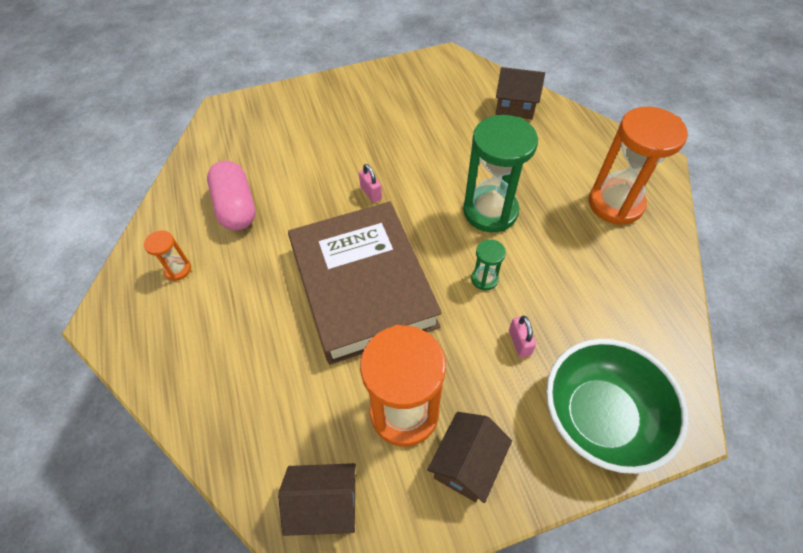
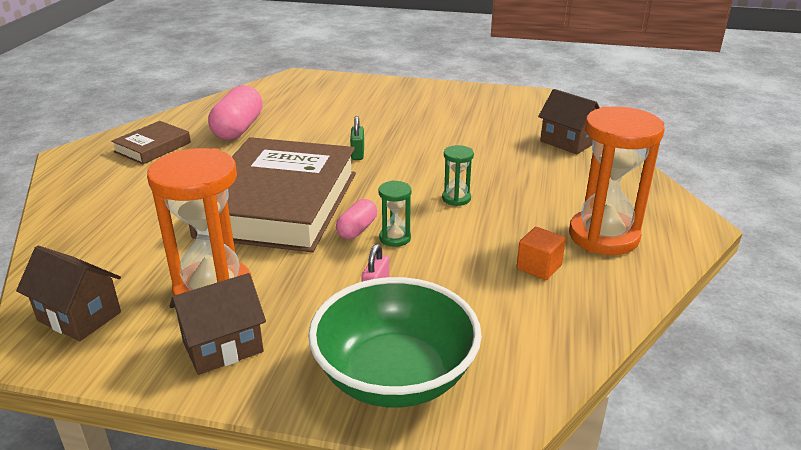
camera: 30 degrees right, 25 degrees down
orange hourglass [144,230,191,281] -> brown book [111,121,191,164]
pink padlock [359,164,382,203] -> green padlock [350,116,364,160]
green hourglass [463,115,538,232] -> green hourglass [442,145,474,206], size x0.46
none -> pink capsule [336,199,377,239]
none -> orange cube [517,227,566,280]

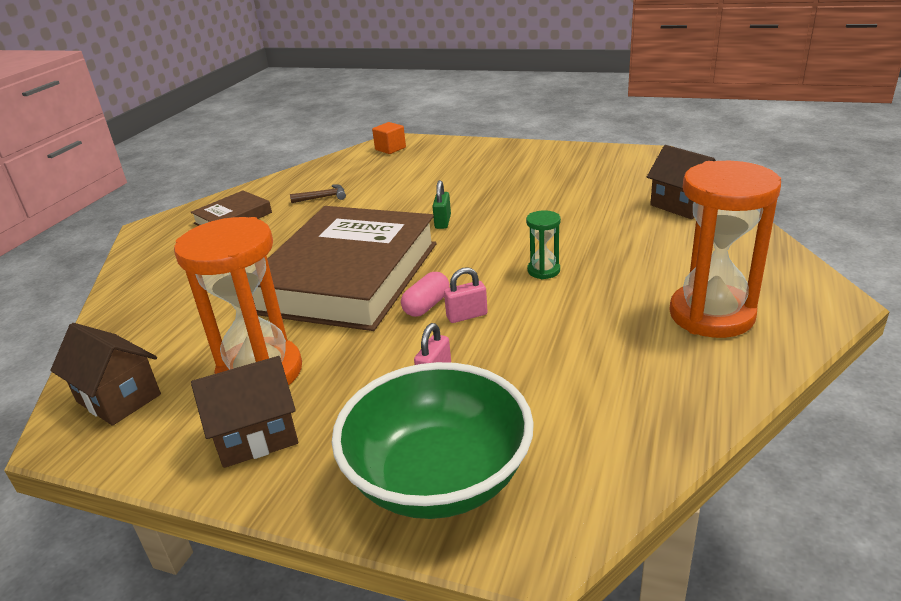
camera: 10 degrees right, 0 degrees up
pink capsule [208,85,263,140] -> brown hammer [290,184,346,203]
green hourglass [378,180,411,247] -> pink padlock [444,267,488,323]
orange cube [517,227,566,280] -> orange cube moved to [372,122,406,154]

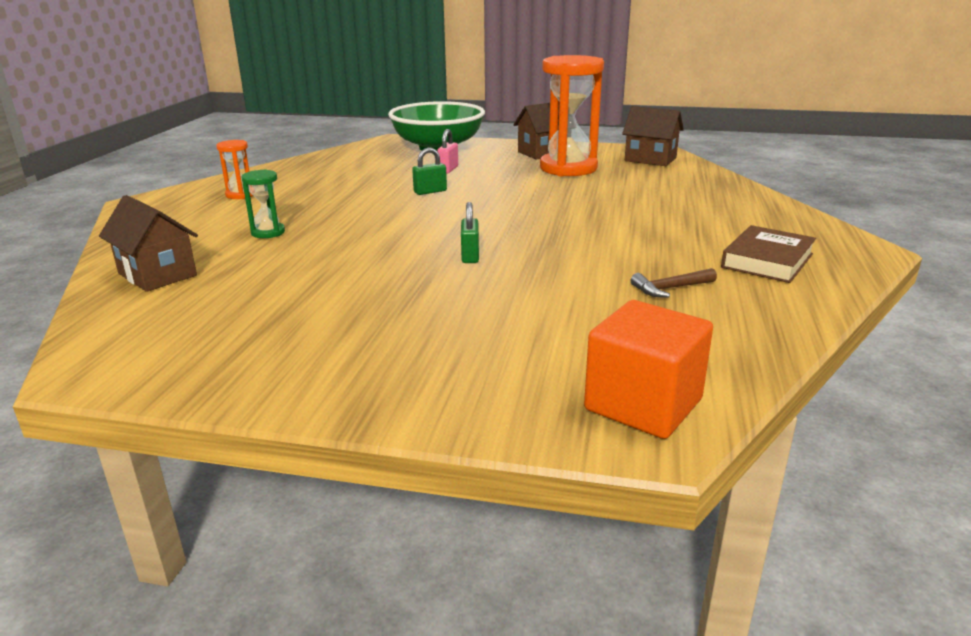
camera: 170 degrees right, 5 degrees down
brown book [252,206,437,331] -> none
orange cube [372,122,406,154] -> orange cube [584,300,713,439], size x1.65
pink capsule [401,272,450,317] -> none
pink padlock [444,267,488,323] -> green padlock [412,148,447,195]
green hourglass [526,210,561,279] -> green hourglass moved to [242,169,285,238]
orange hourglass [669,161,781,338] -> orange hourglass [216,140,253,199], size x0.46

